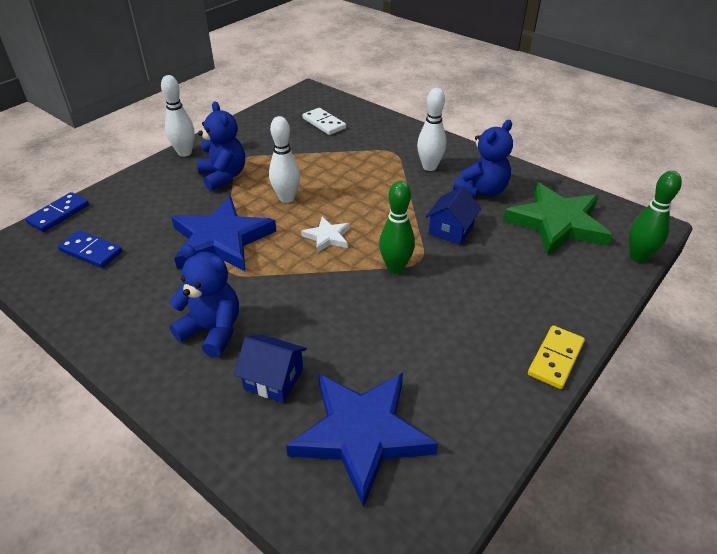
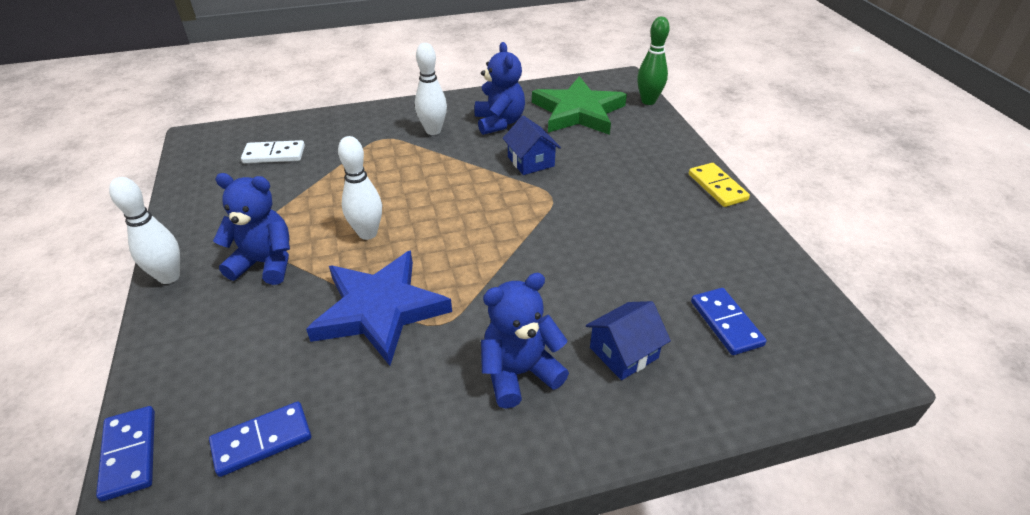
camera: 55 degrees left, 0 degrees up
blue star [286,373,438,507] -> blue domino [691,288,767,355]
white star [301,217,350,253] -> none
green bowling pin [379,181,415,274] -> none

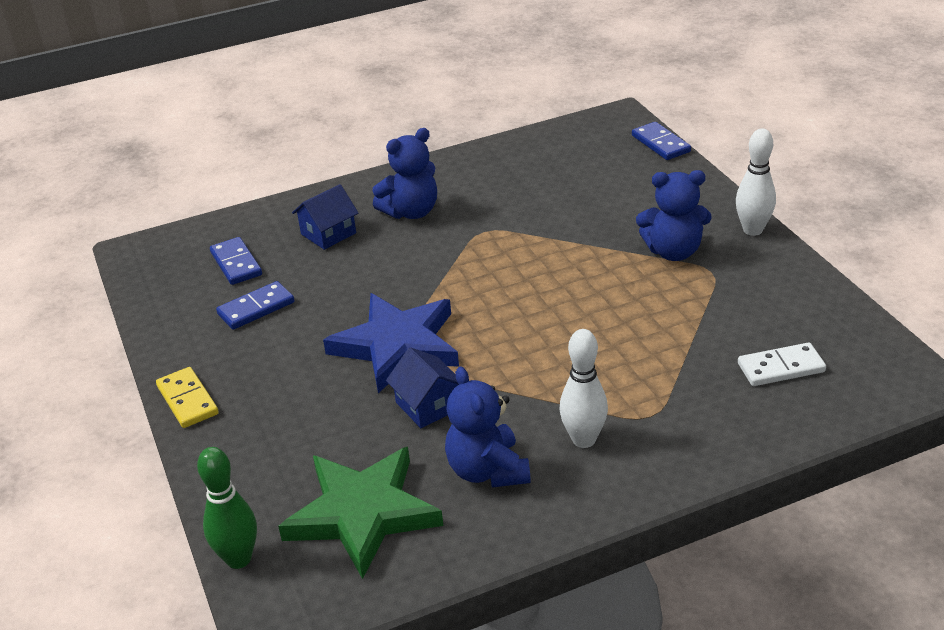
camera: 175 degrees right, 5 degrees down
blue domino [209,402,311,477] -> blue domino moved to [216,281,294,330]
blue star [306,250,452,366] -> blue star moved to [323,293,459,393]
white bowling pin [338,136,382,240] -> none

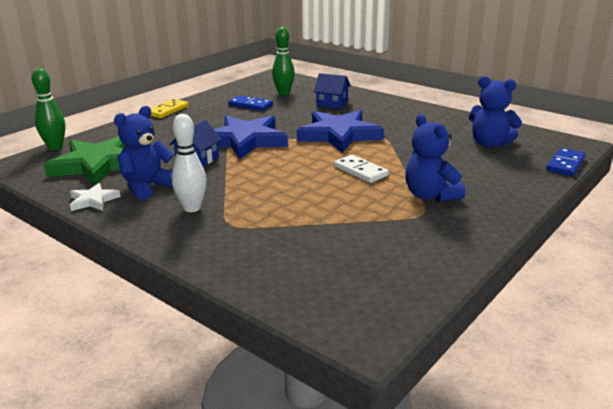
camera: 60 degrees right, 10 degrees down
blue domino [210,237,262,285] -> green bowling pin [272,27,295,95]
blue teddy bear [373,128,437,219] -> blue teddy bear moved to [469,76,522,148]
white bowling pin [736,129,776,236] -> none
white domino [738,343,826,386] -> white domino moved to [334,155,389,183]
none -> white star [70,183,120,211]
none -> blue star [297,110,384,153]

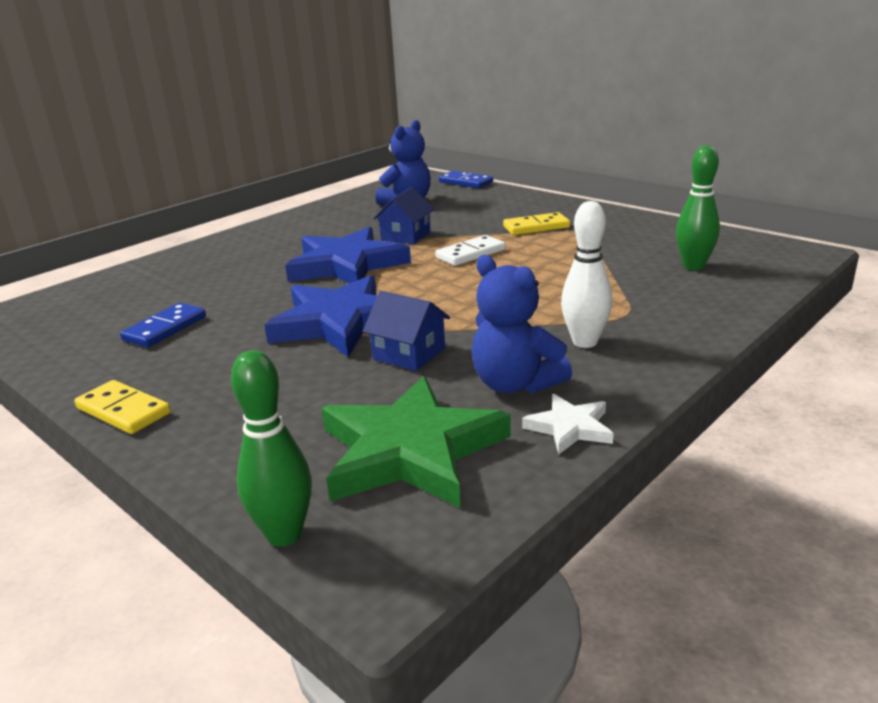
camera: 85 degrees left, 0 degrees up
green bowling pin [272,27,295,95] -> green bowling pin moved to [676,145,720,270]
blue house [314,73,351,109] -> blue house moved to [373,187,434,244]
blue teddy bear [405,114,466,202] -> yellow domino [503,212,570,235]

